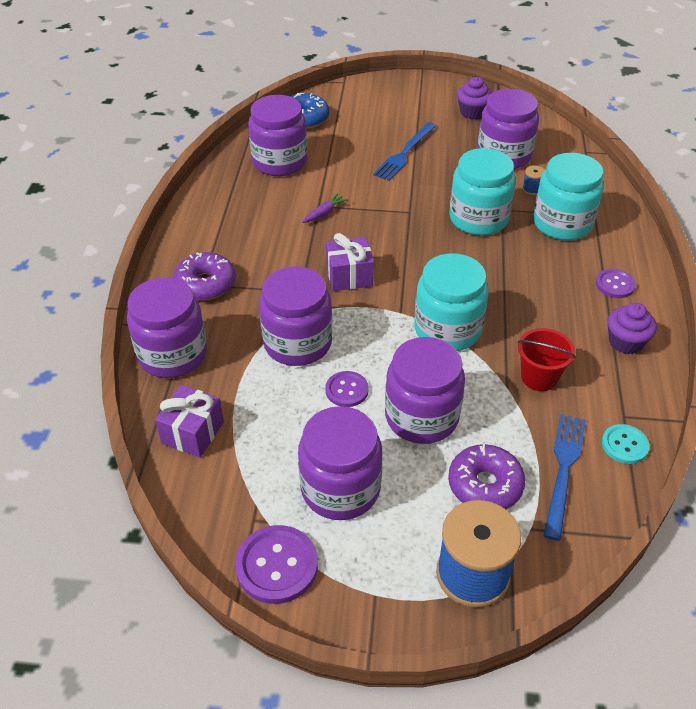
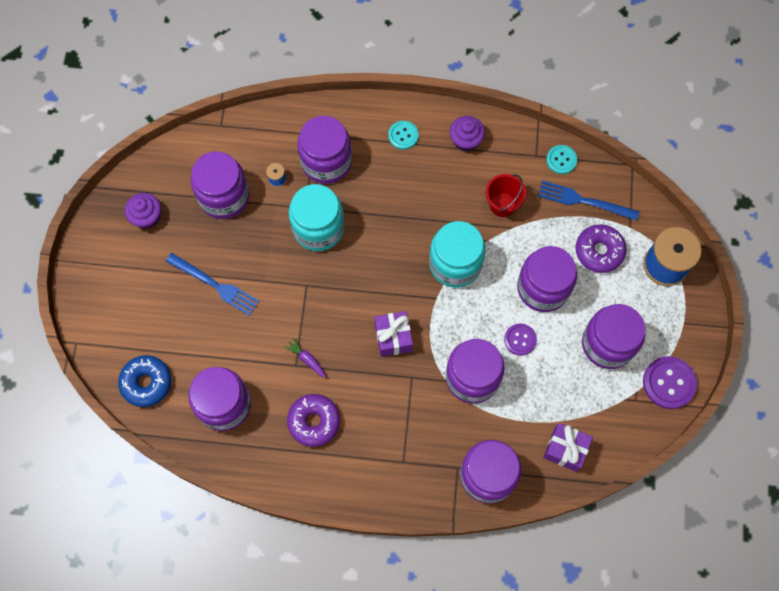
camera: 90 degrees left, 25 degrees up
purple donut [173,252,236,300] -> purple donut moved to [287,394,340,447]
turquoise jar [533,153,604,240] -> purple jar [297,116,352,184]
purple button [596,269,636,298] -> turquoise button [388,121,419,150]

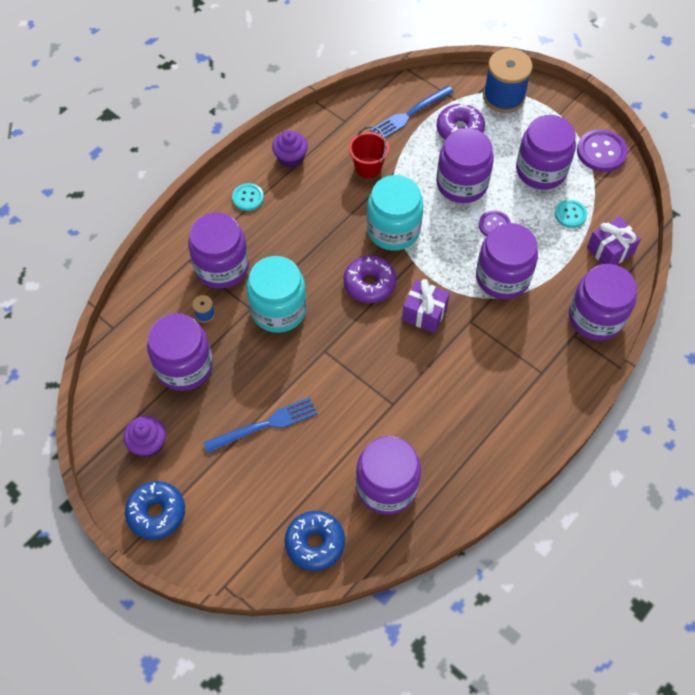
camera: 55 degrees left, 10 degrees down
purple carrot [284,337,327,378] -> none
purple donut [287,394,340,447] -> purple donut moved to [344,256,396,303]
turquoise button [546,145,577,174] -> turquoise button moved to [555,200,587,228]
none -> blue donut [125,481,185,540]

